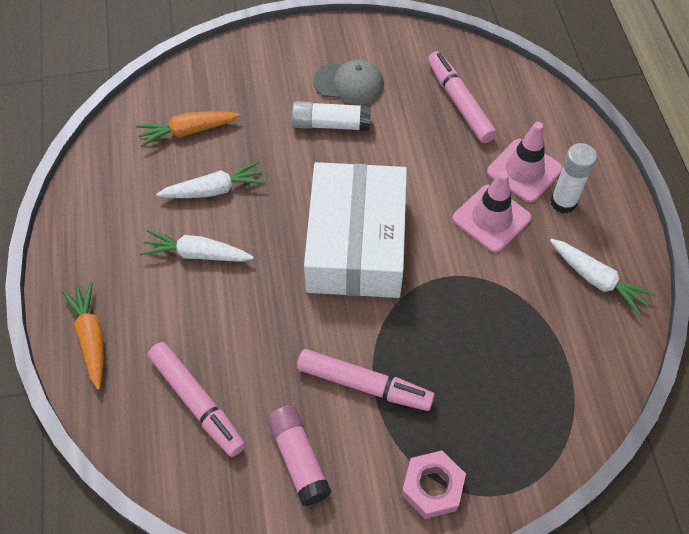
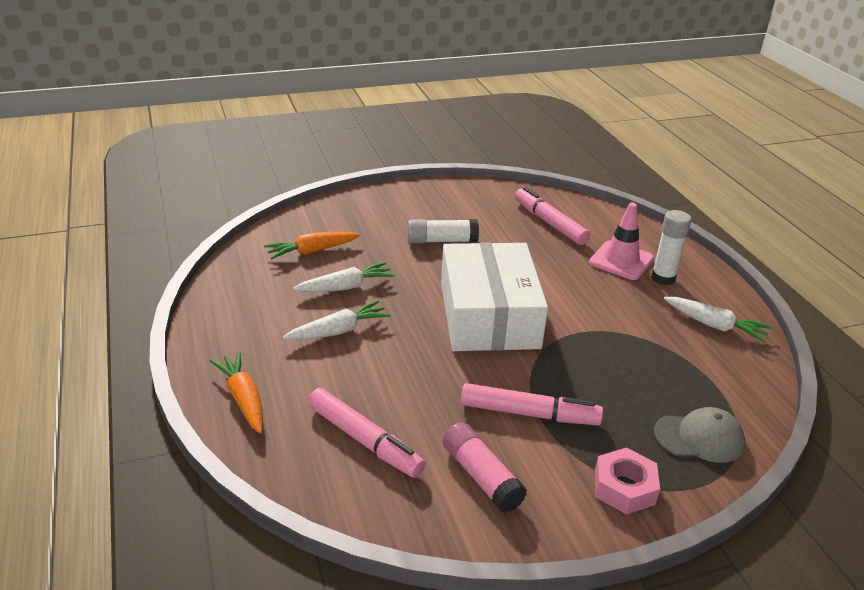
camera: 10 degrees left, 25 degrees down
white carrot [140,230,254,262] -> white carrot turned 150 degrees clockwise [283,300,391,340]
grey cap [313,59,384,105] -> grey cap moved to [654,407,745,463]
pink traffic cone [453,171,531,252] -> none

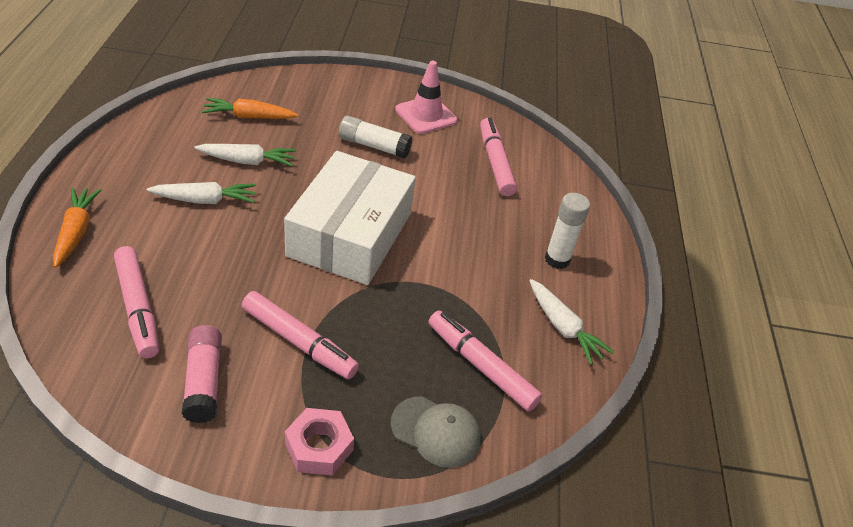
camera: 20 degrees right, 10 degrees up
pink traffic cone [589,203,654,280] -> pink traffic cone moved to [395,61,458,134]
none -> pink marker [428,310,542,412]

